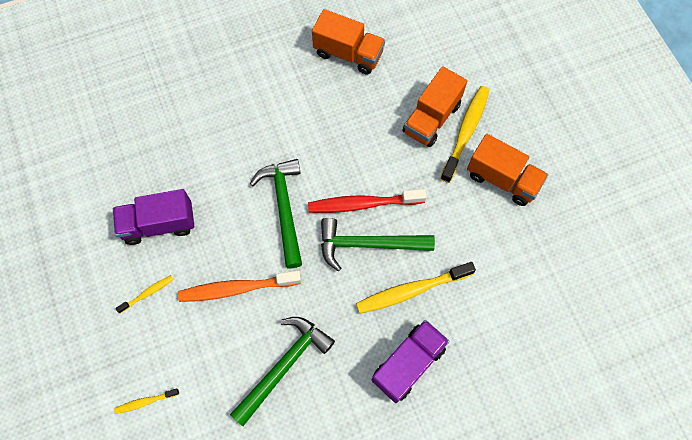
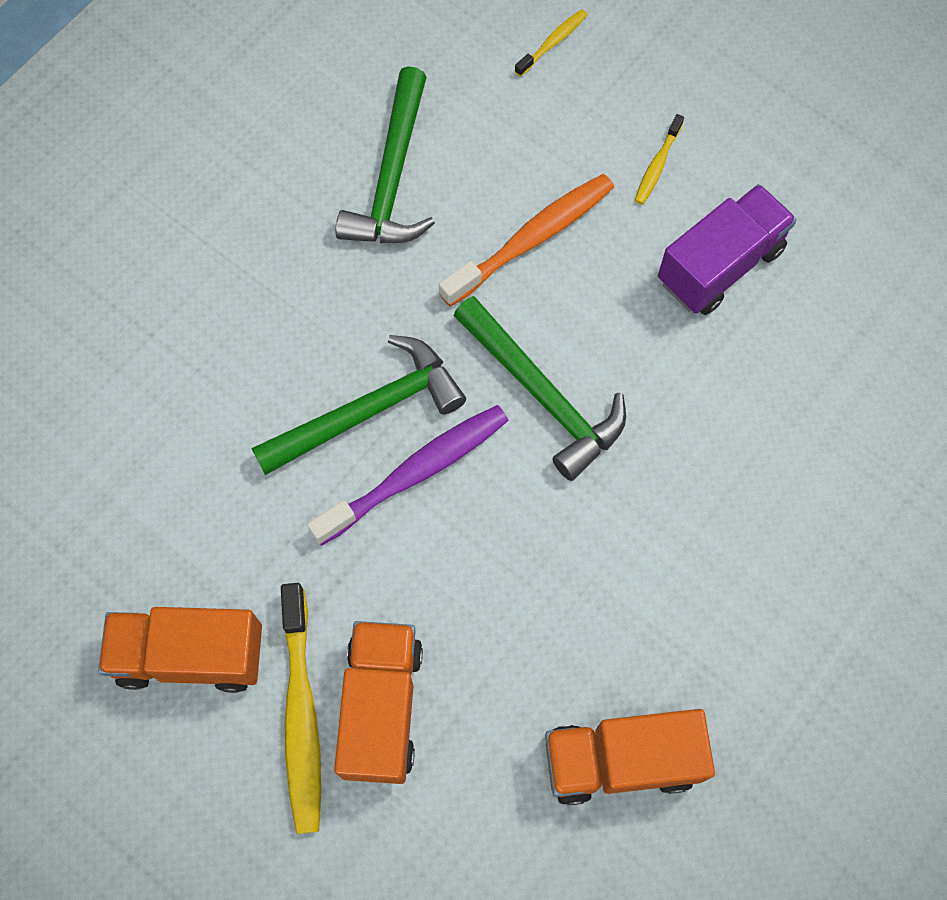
camera: 150 degrees right, 0 degrees up
red toothbrush [308,189,427,213] -> purple toothbrush [307,405,509,546]
yellow toothbrush [356,262,476,314] -> none
purple truck [371,320,450,403] -> none

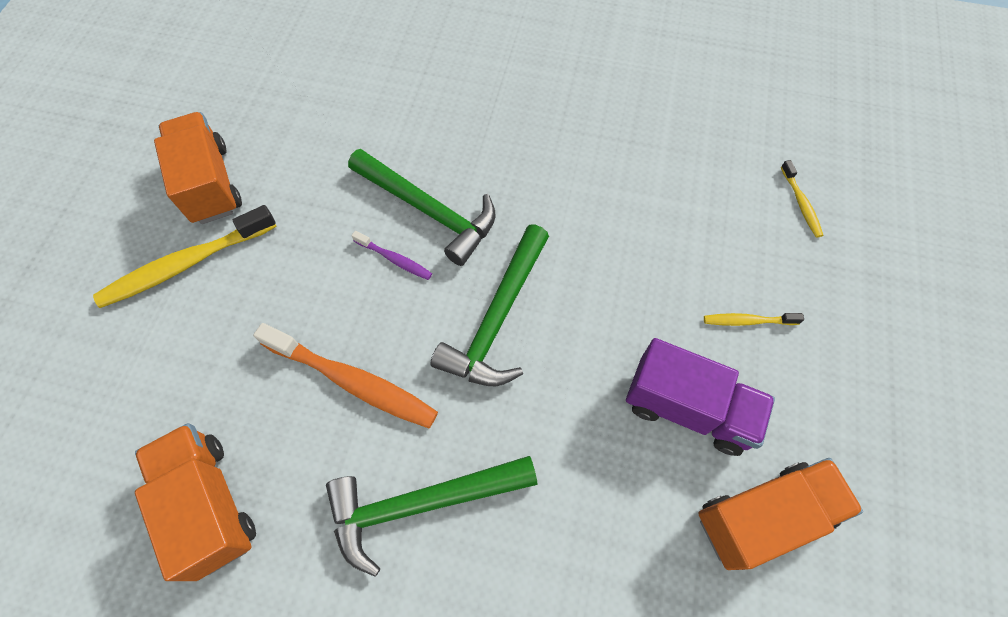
camera: 65 degrees right, 5 degrees down
purple toothbrush [307,405,509,546] -> purple toothbrush [351,231,432,280], size x0.50
orange truck [334,621,423,784] -> orange truck moved to [698,458,863,570]
green hammer [336,66,435,243] -> green hammer moved to [326,456,538,577]
orange toothbrush [439,174,614,307] -> orange toothbrush moved to [253,323,438,428]
yellow toothbrush [515,9,588,77] -> yellow toothbrush turned 60 degrees clockwise [781,160,824,238]

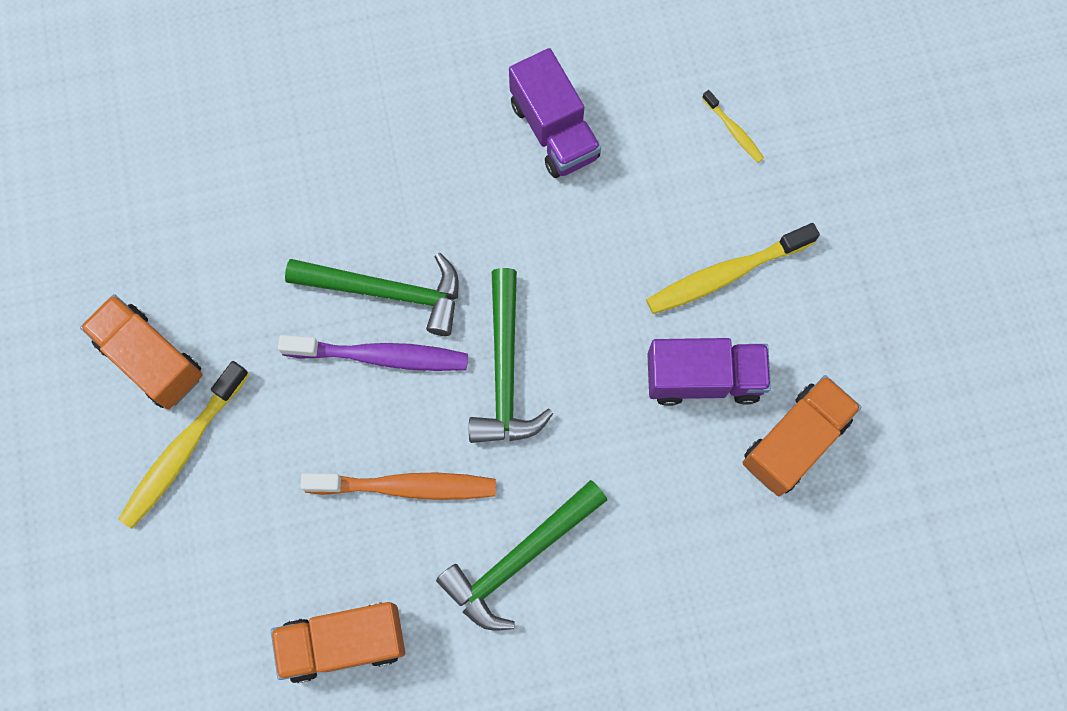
camera: 25 degrees left, 10 degrees up
orange truck [135,423,256,581] -> orange truck turned 45 degrees counterclockwise [271,602,405,683]
purple toothbrush [351,231,432,280] -> purple toothbrush [278,335,468,371], size x2.00
yellow toothbrush [704,313,804,326] -> yellow toothbrush [646,223,820,314], size x2.00
none -> purple truck [509,48,601,178]

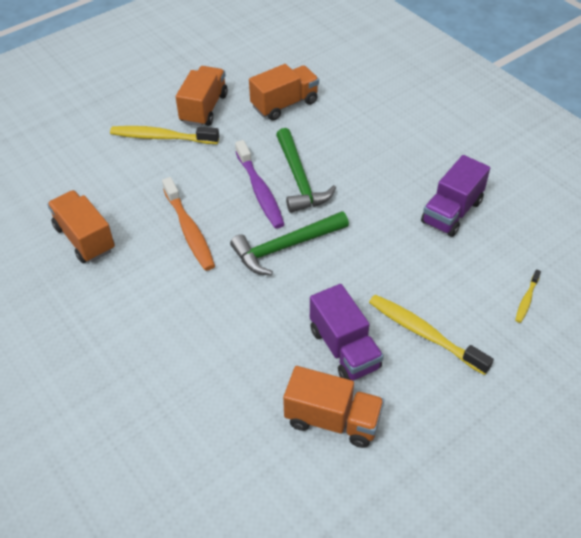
camera: 65 degrees right, 25 degrees down
green hammer [436,480,607,631] -> none
none -> orange truck [249,64,319,121]

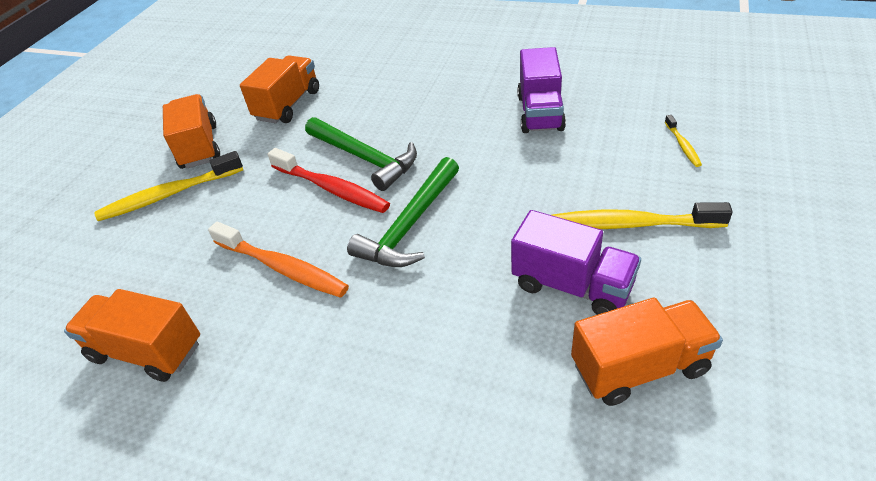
camera: 30 degrees left, 5 degrees down
purple toothbrush [235,140,285,229] -> red toothbrush [268,148,390,213]

